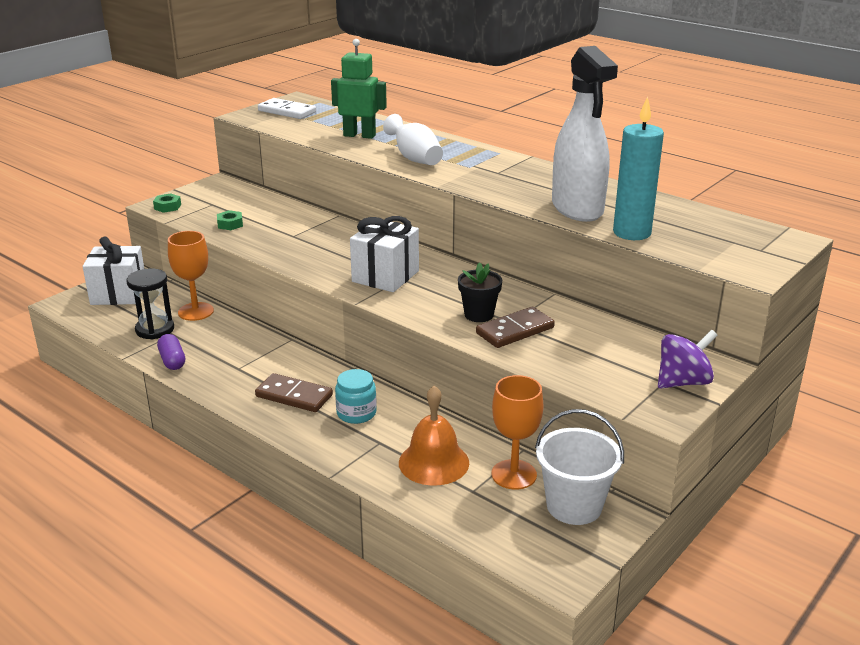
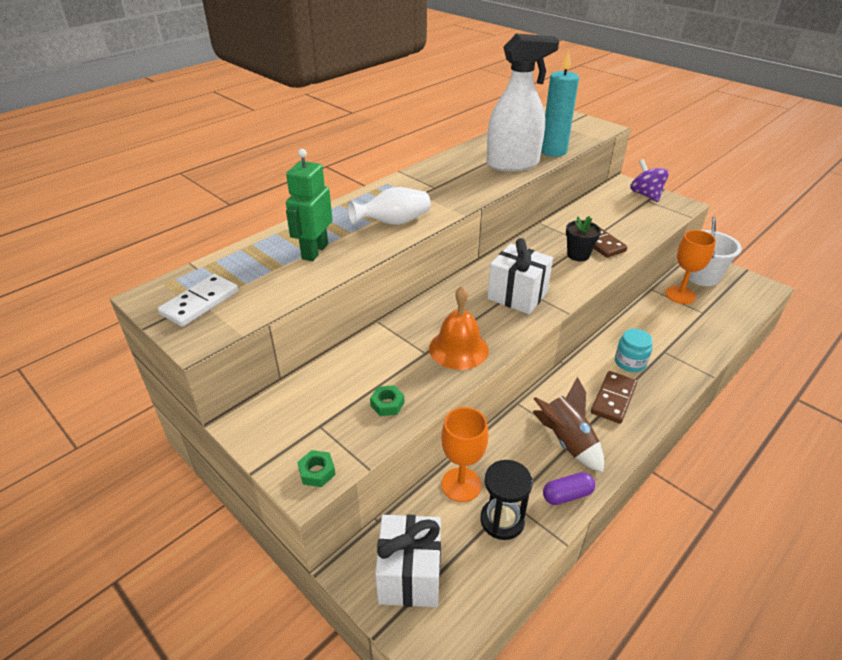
camera: 85 degrees left, 10 degrees up
orange bell [399,385,469,486] -> orange bell moved to [429,286,489,370]
none -> brown rocket [532,377,604,472]

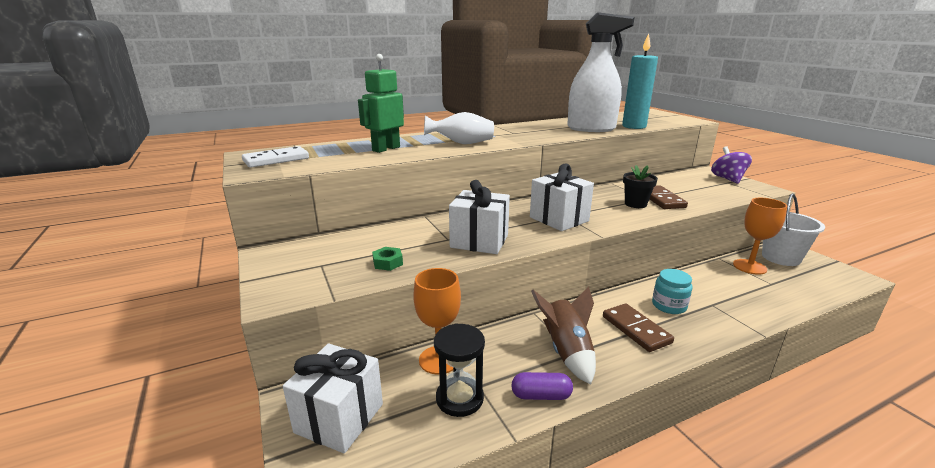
camera: 20 degrees right, 15 degrees down
green nut [297,450,336,487] -> none
orange bell [429,286,489,370] -> white gift [449,180,510,254]
brown domino [591,371,637,424] -> brown domino turned 75 degrees counterclockwise [603,303,674,352]

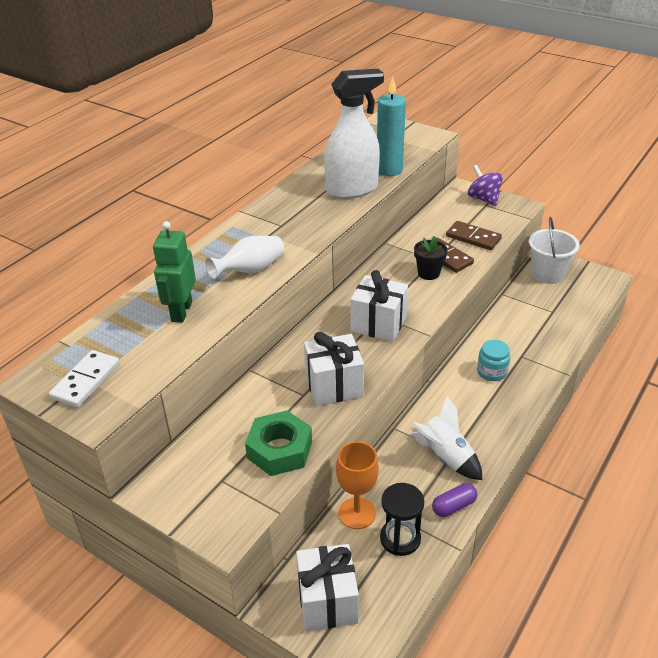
camera: 30 degrees left, 15 degrees up
green nut [372,247,403,271] -> green nut [245,411,312,476], size x2.11
brown rocket [531,286,596,385] -> white rocket [410,396,482,480]
brown domino [603,303,674,352] -> brown domino moved to [446,221,502,250]
orange goblet [733,198,787,275] -> none

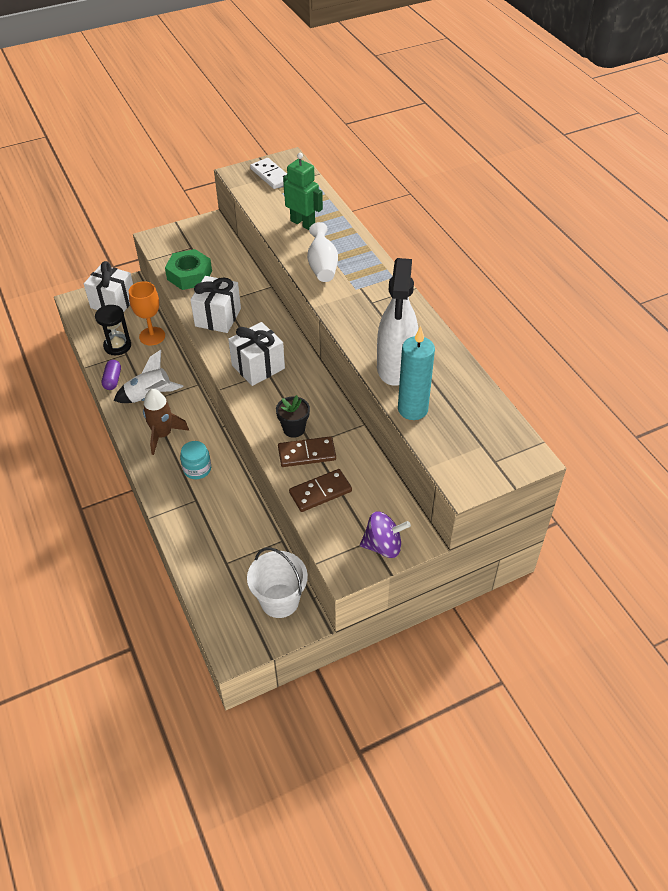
camera: 120 degrees right, 10 degrees up
none -> brown rocket [143,389,189,455]

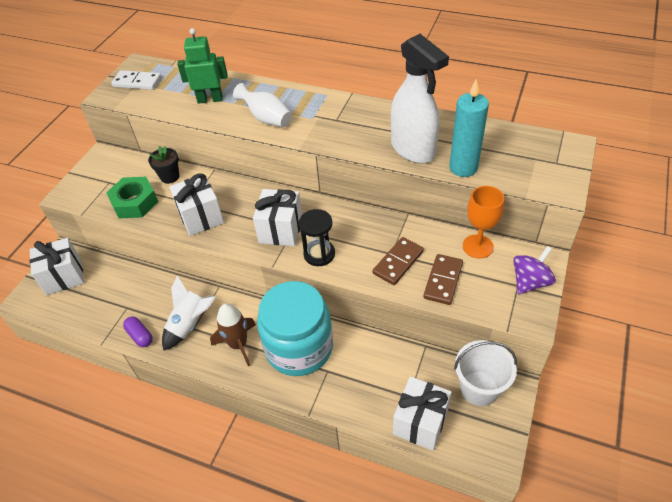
camera: 40 degrees left, 0 degrees up
black hourglass [95,305,131,355] -> black hourglass moved to [299,209,335,266]
orange goblet [129,281,165,345] -> orange goblet moved to [463,186,504,259]
turquoise jar [180,441,211,479] -> turquoise jar [257,281,333,376], size x2.35
black flower pot [276,395,310,438] -> black flower pot moved to [148,146,179,184]
none -> white gift [393,376,452,451]

